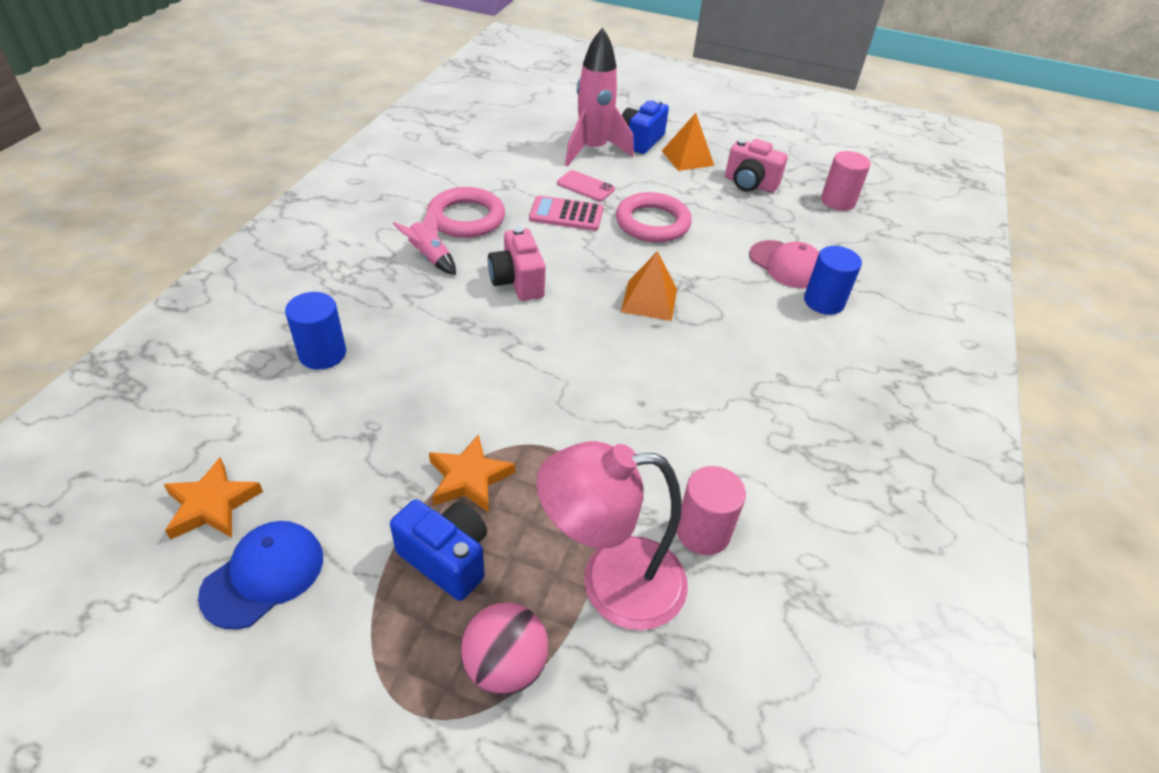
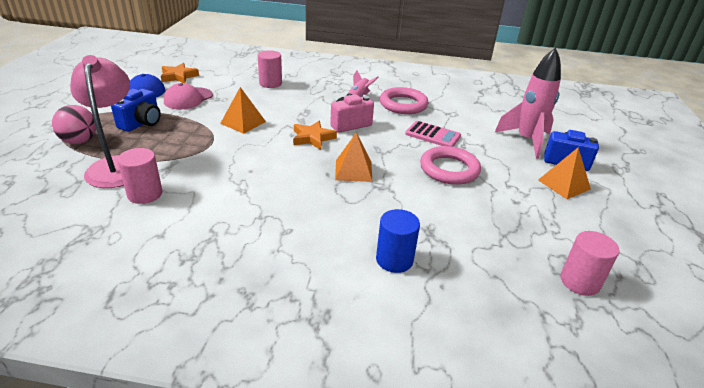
camera: 80 degrees right, 10 degrees down
blue cylinder [285,292,346,370] -> pink cylinder [258,50,282,88]
orange star [429,434,515,513] -> orange star moved to [293,121,337,150]
pink calculator [529,195,604,231] -> pink calculator turned 120 degrees clockwise [405,121,461,147]
pink phone [557,170,615,201] -> none
pink camera [725,139,788,193] -> none
pink cap [749,240,819,288] -> pink cap moved to [164,83,213,109]
none -> orange pyramid [220,87,266,134]

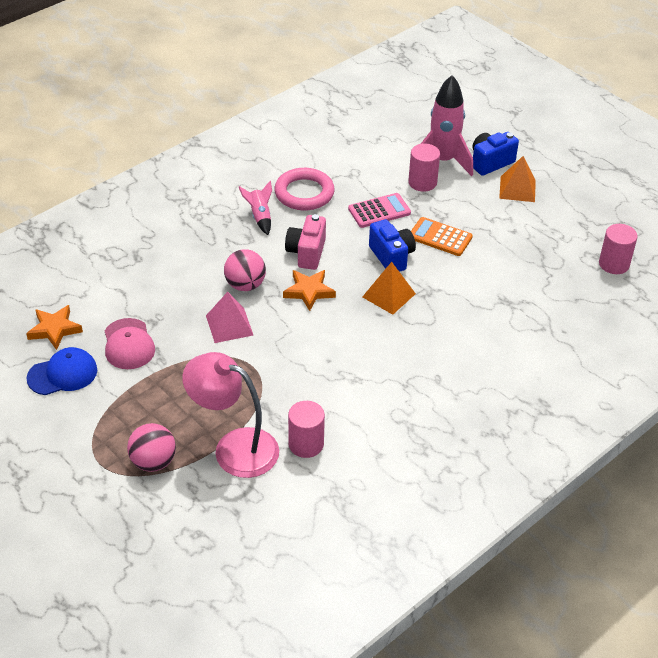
camera: 50 degrees left, 10 degrees up
blue camera [111,89,161,132] -> blue camera moved to [369,219,416,272]
orange pyramid [220,87,266,134] -> pink pyramid [206,292,253,343]
pink cylinder [258,50,282,88] -> pink cylinder moved to [408,144,440,192]
blue cylinder [376,209,420,273] -> none
pink ring [420,146,481,185] -> orange calculator [411,217,473,256]
none -> pink ball [224,249,266,291]

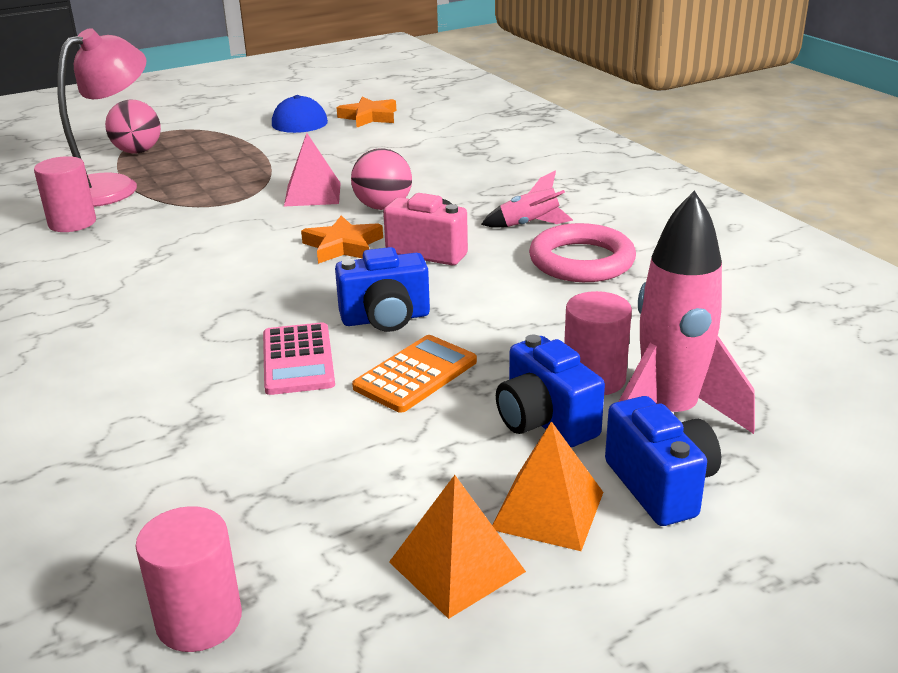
camera: 105 degrees right, 15 degrees down
pink cap [105,318,155,369] -> none
pink calculator [348,193,411,228] -> pink calculator moved to [263,322,335,395]
orange pyramid [363,262,416,315] -> orange pyramid moved to [389,475,526,619]
none -> blue camera [496,335,605,447]

